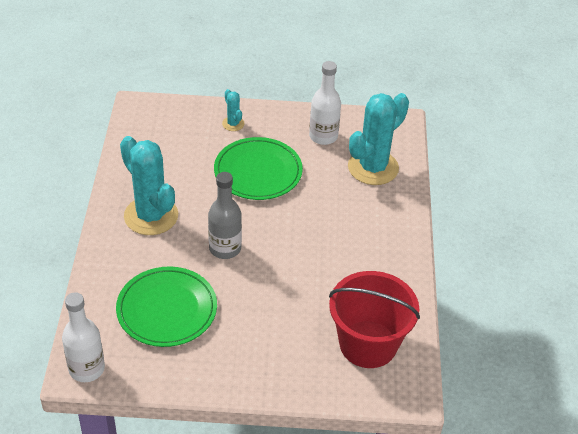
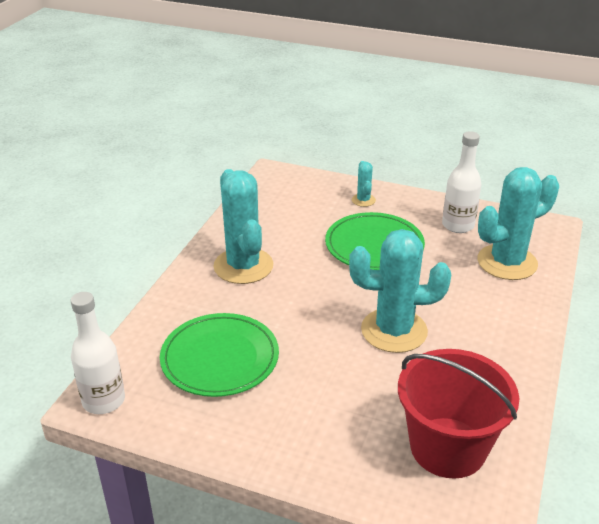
camera: 20 degrees right, 10 degrees down
grey bottle [208,172,242,259] -> none
none -> turquoise cactus [349,229,451,353]

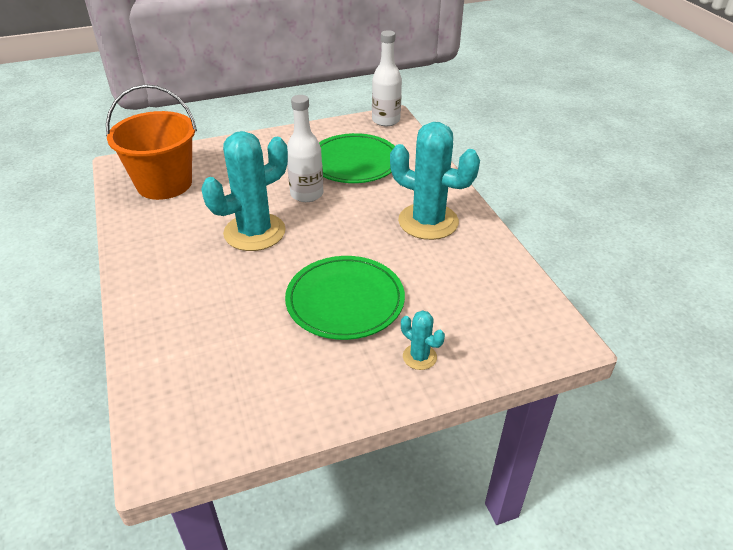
camera: 140 degrees right, 5 degrees up
red bucket [398,349,519,478] -> orange bucket [106,84,197,200]
white bottle [442,131,481,233] -> white bottle moved to [287,95,323,202]
turquoise cactus [477,167,559,280] -> none

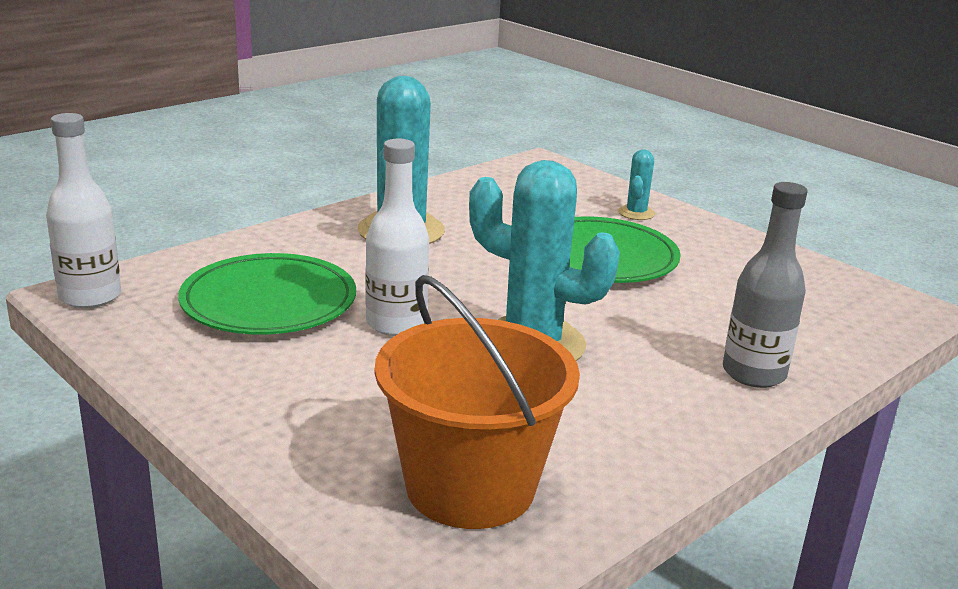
camera: 115 degrees left, 15 degrees down
none -> grey bottle [723,182,808,388]

